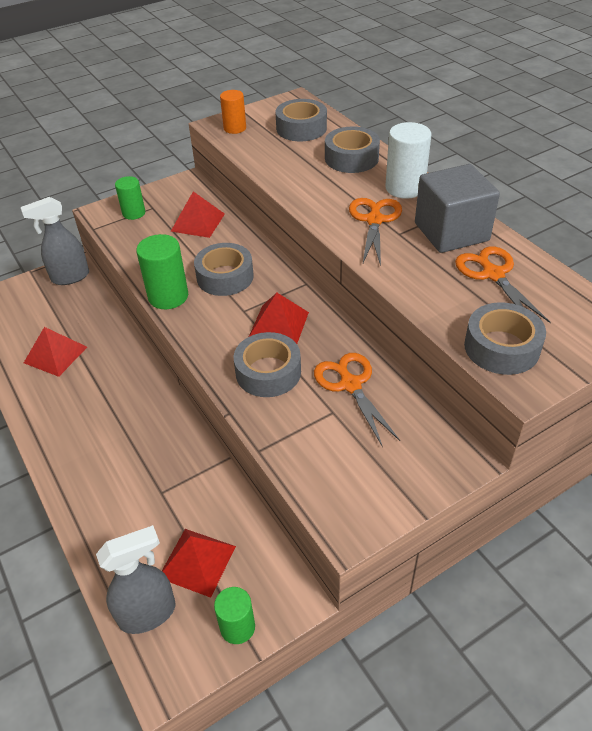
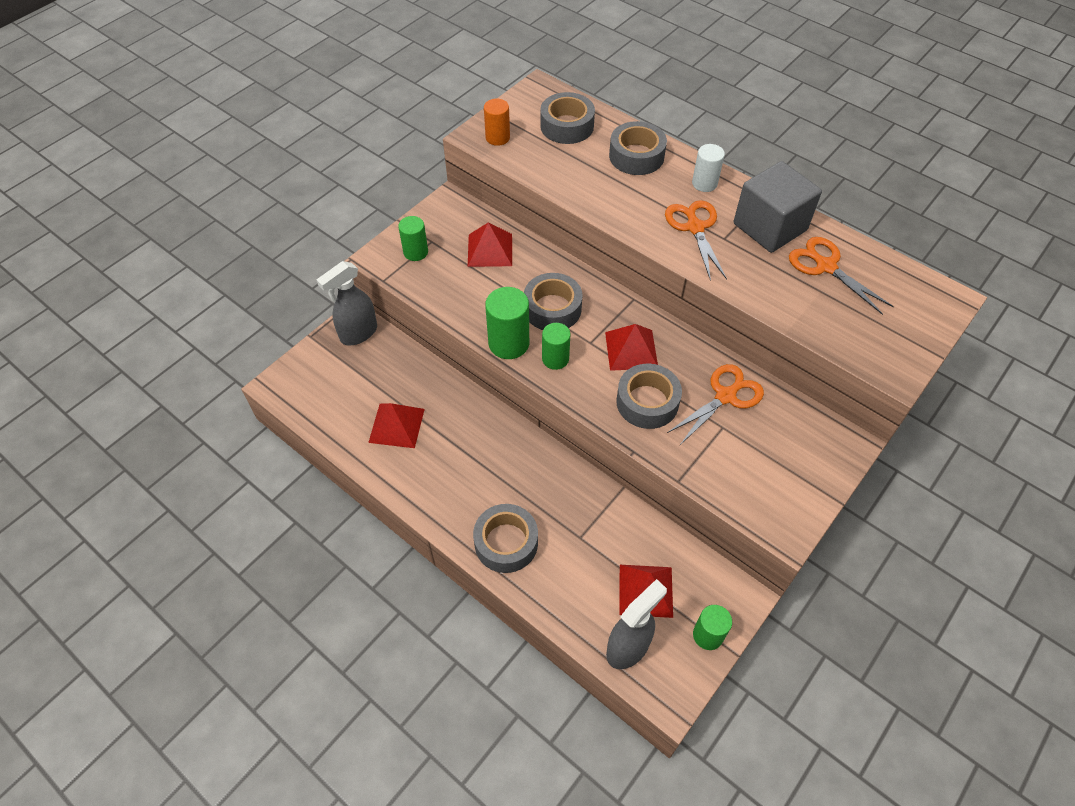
camera: 20 degrees left, 10 degrees up
orange scissors [314,353,400,446] -> orange scissors turned 90 degrees clockwise [667,364,764,445]
white cylinder [385,122,431,199] -> white cylinder [692,144,725,192], size x0.65
grey tape [464,302,546,375] -> grey tape moved to [473,504,538,573]
none -> green cylinder [542,323,570,370]

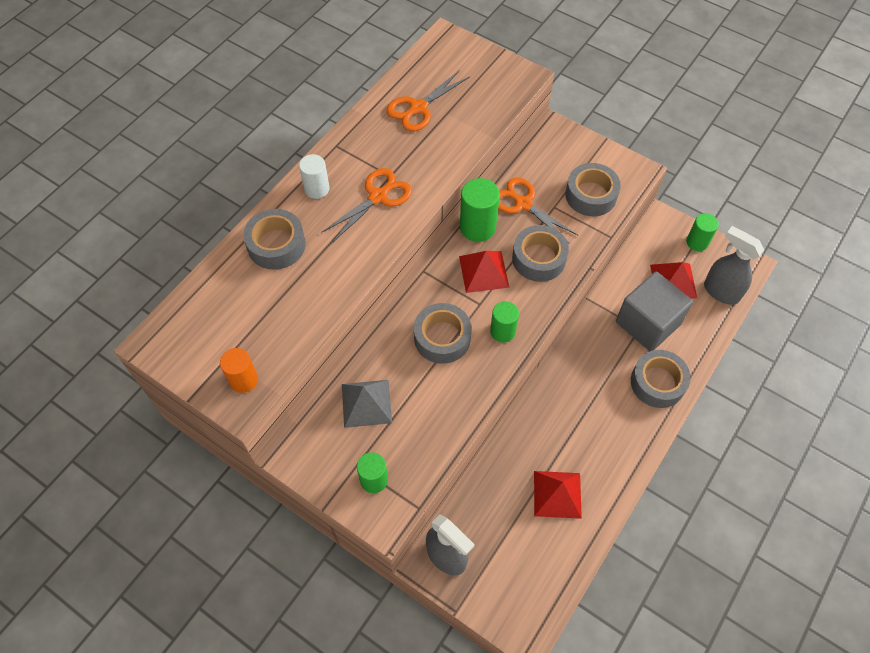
camera: 95 degrees left, 5 degrees up
red pyramid [468,222,512,267] -> grey pyramid [342,380,392,428]
green cylinder [485,287,529,359] -> green cylinder moved to [460,178,500,242]
grey tape [540,92,595,144] -> grey tape moved to [565,163,621,216]
orange scissors [665,200,727,281] -> orange scissors turned 150 degrees clockwise [322,168,412,242]
grey cube [734,161,822,253] -> grey cube moved to [616,272,693,351]

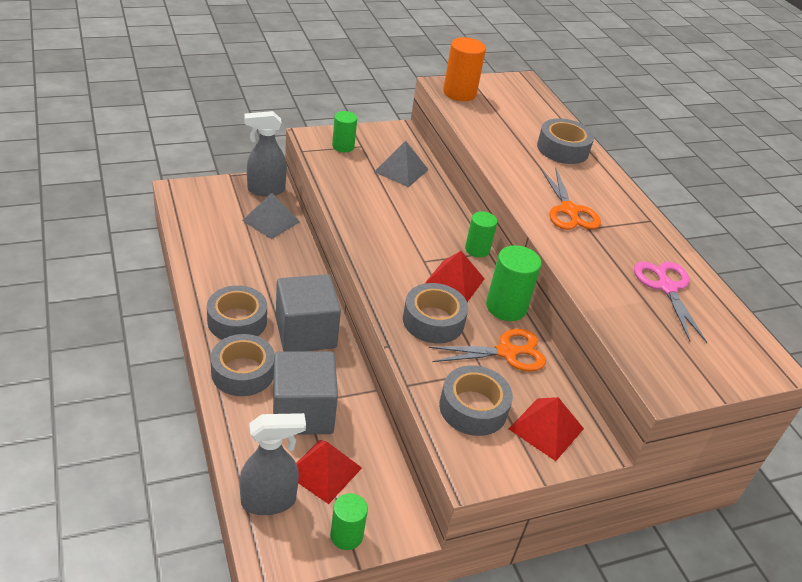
camera: 120 degrees right, 20 degrees down
orange cylinder [220,348,258,393] -> orange cylinder [443,37,486,101], size x1.53
white cylinder [299,154,329,199] -> none
orange scissors [386,70,469,131] -> pink scissors [634,261,707,343]
grey tape [414,303,472,364] -> grey tape moved to [207,286,267,340]
green cylinder [490,301,519,342] -> green cylinder moved to [465,211,497,258]
red pyramid [534,471,582,519] -> red pyramid moved to [509,397,584,461]
none -> grey pyramid [242,193,300,239]
none -> grey cube [276,274,341,351]

